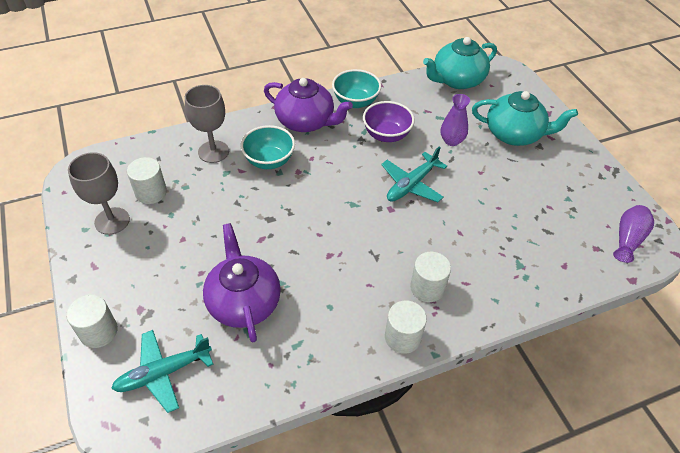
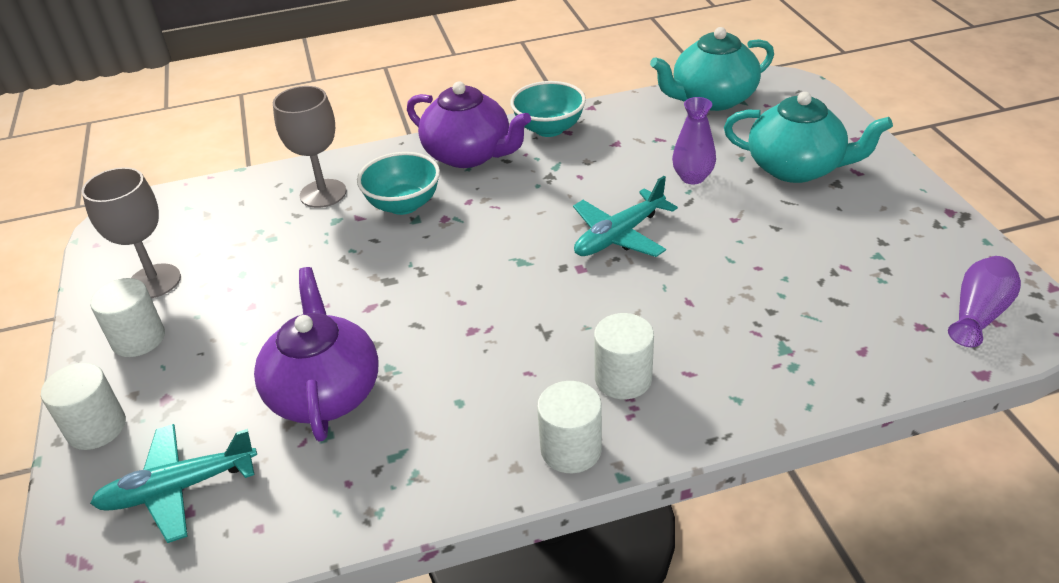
camera: 10 degrees right, 10 degrees down
white cylinder [127,157,167,204] -> white cylinder moved to [90,278,165,357]
purple bowl [363,101,415,142] -> none

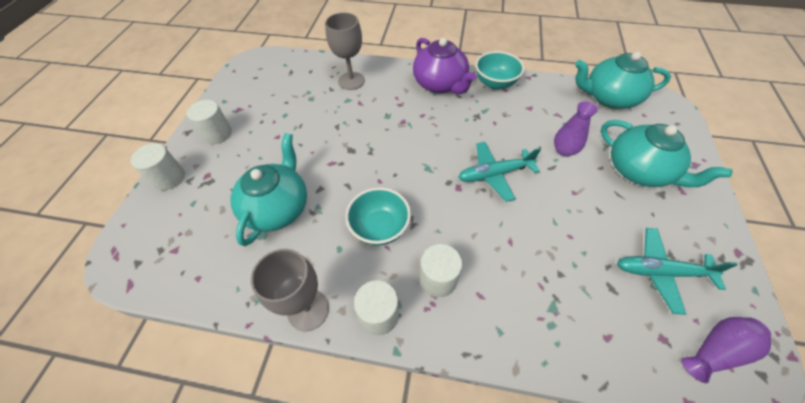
camera: 25 degrees right, 15 degrees up
grey goblet [81,167,181,298] -> grey goblet moved to [251,249,329,331]
turquoise plane [90,424,257,543] -> turquoise plane moved to [617,228,738,315]
purple teapot [254,267,379,442] -> turquoise teapot [230,133,307,246]
turquoise bowl [357,152,440,215] -> turquoise bowl moved to [345,187,411,246]

